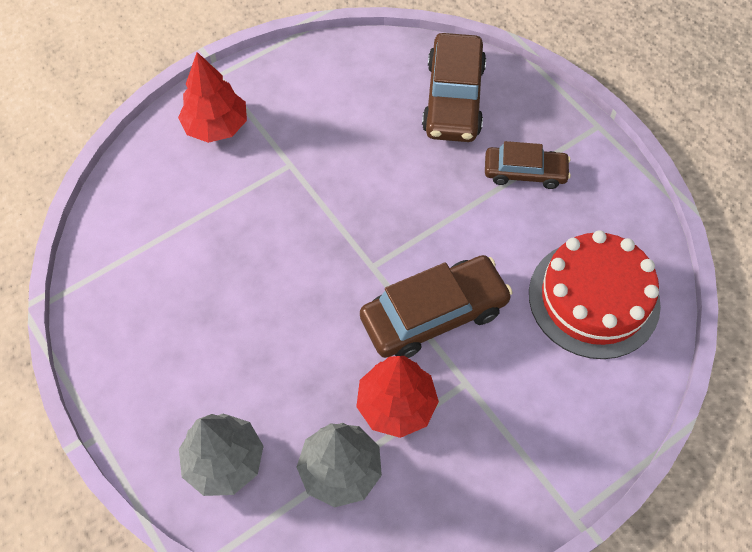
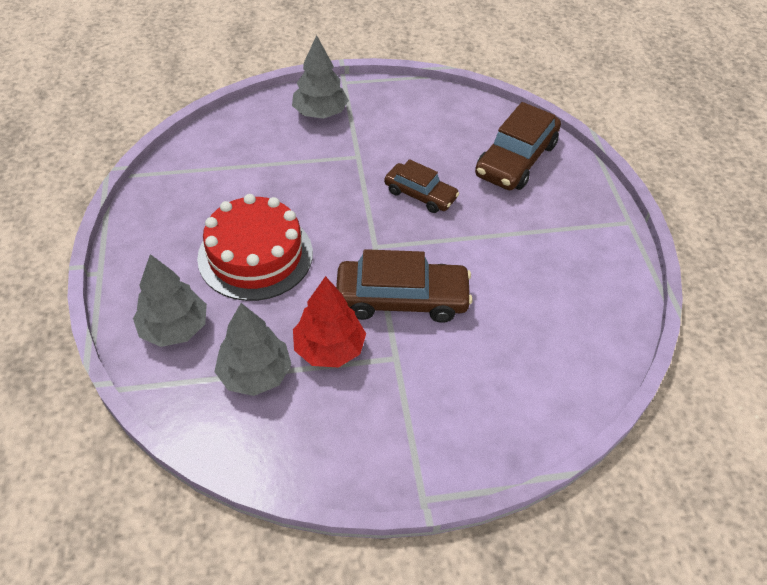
camera: 25 degrees right, 10 degrees down
red tree [178,52,247,143] -> grey tree [292,35,349,119]
brown car [485,141,571,189] -> brown car moved to [384,159,459,213]
red cake [529,230,661,359] -> red cake moved to [197,194,313,301]

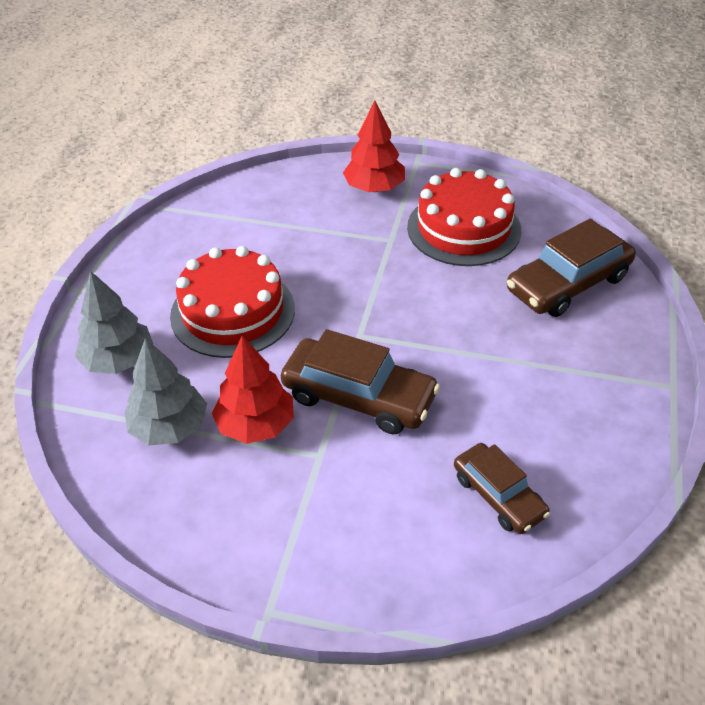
camera: 25 degrees right, 5 degrees down
grey tree [292,35,349,119] -> red tree [343,101,405,192]
brown car [384,159,459,213] -> brown car moved to [454,443,550,534]
none -> red cake [407,168,521,266]

